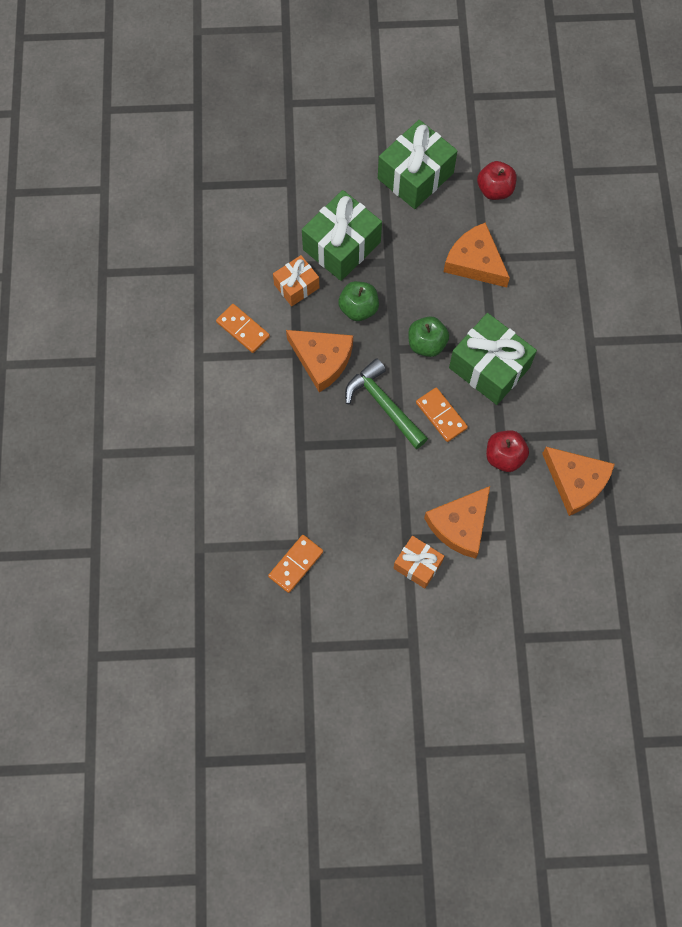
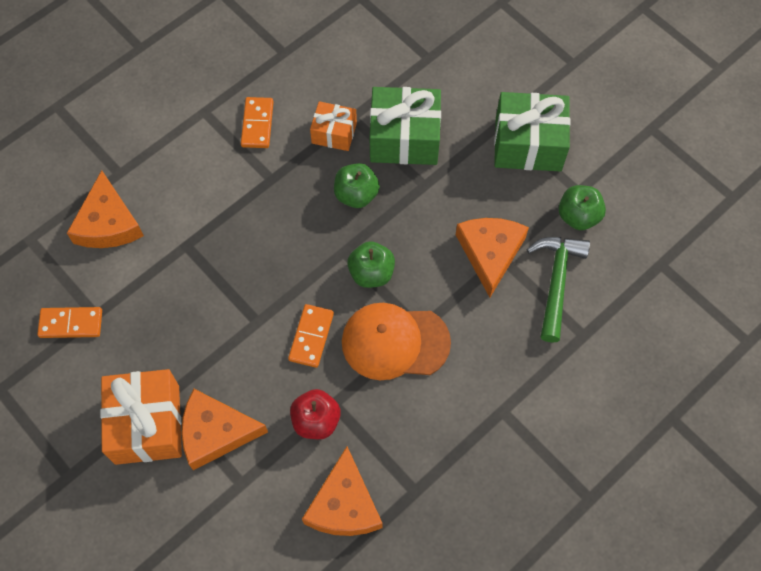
camera: 50 degrees right, 5 degrees down
orange cheese [286,330,353,392] -> orange cheese moved to [67,170,144,248]
green hammer [345,358,428,449] -> green hammer moved to [526,237,590,342]
orange gift [393,536,444,589] -> orange gift [100,369,182,465], size x1.74
green gift [449,313,537,405] -> orange cap [342,303,451,380]
red apple [477,161,516,200] -> green apple [559,185,606,230]

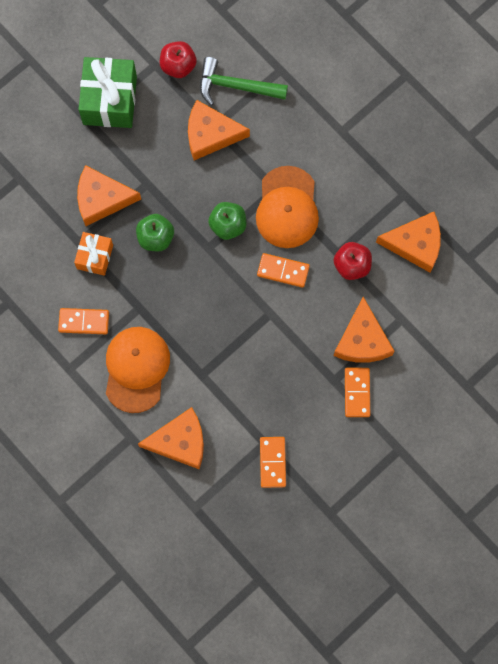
camera: 90 degrees left, 10 degrees up
orange gift [100,369,182,465] -> orange domino [345,368,370,417]
green gift [370,87,441,165] -> orange cheese [77,165,141,226]
green apple [559,185,606,230] -> red apple [160,41,197,78]
none -> orange cap [106,327,170,413]

